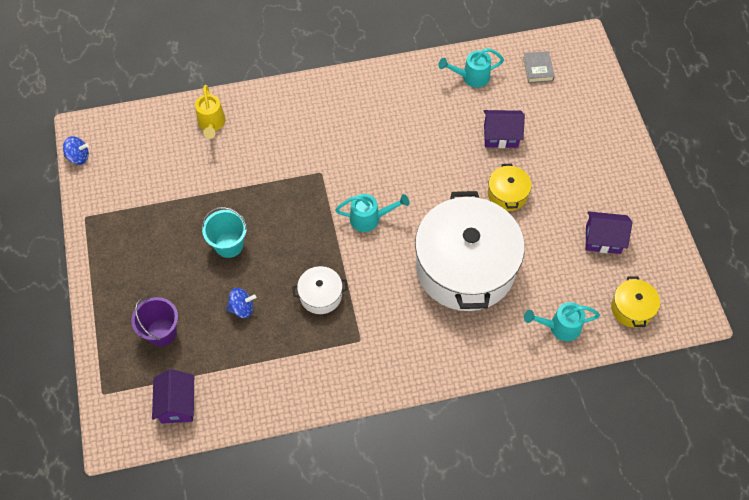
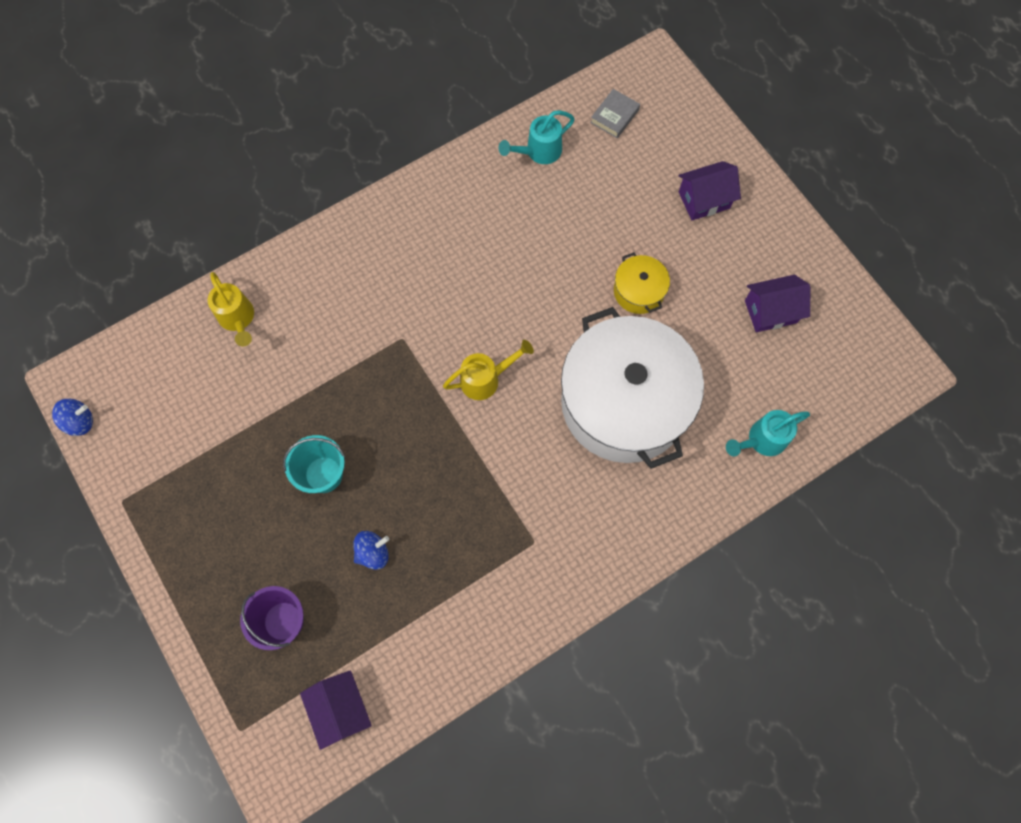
camera: 20 degrees left, 10 degrees up
white pot [292,266,348,314] -> none
turquoise watering can [335,194,409,232] -> yellow watering can [443,340,534,400]
purple house [484,110,525,148] -> purple house moved to [678,161,741,220]
grey book [523,51,555,83] -> grey book turned 60 degrees clockwise [590,89,640,138]
yellow pot [611,277,660,328] -> none

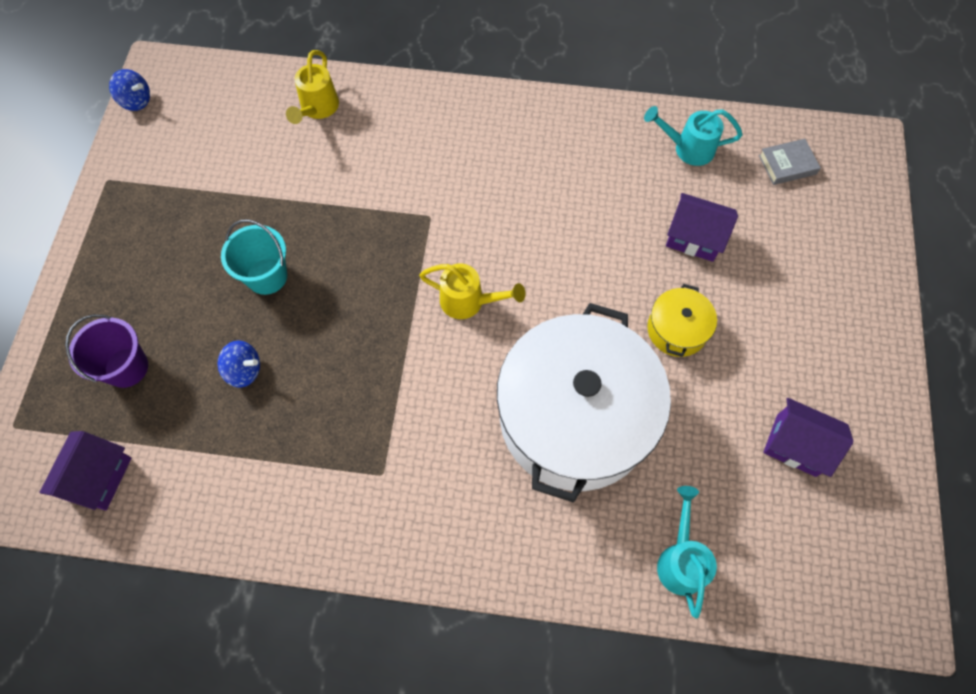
camera: 40 degrees right, 5 degrees down
purple house [678,161,741,220] -> purple house moved to [666,193,738,262]
turquoise watering can [726,410,810,456] -> turquoise watering can turned 75 degrees clockwise [657,486,717,618]

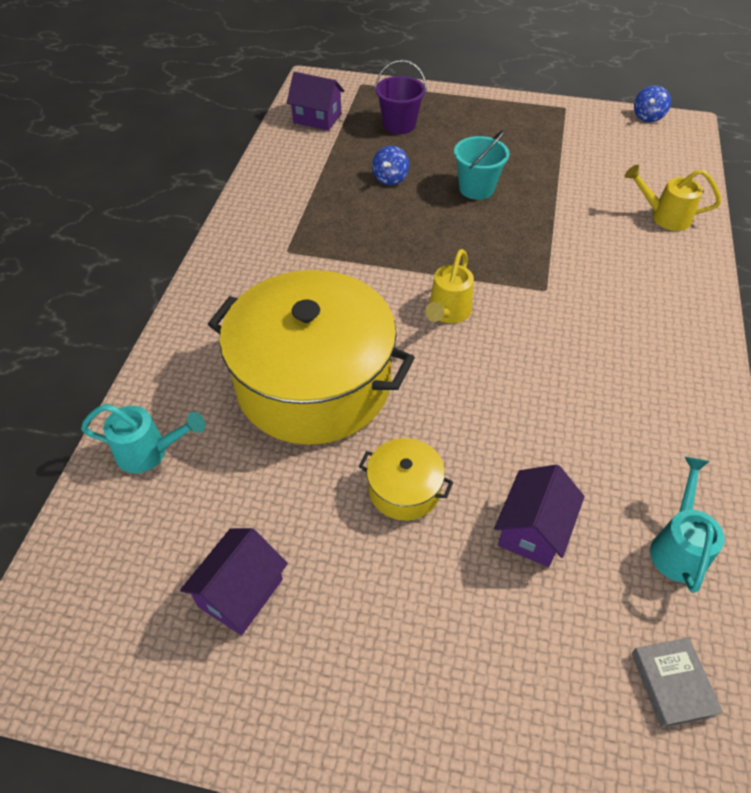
camera: 95 degrees right, 15 degrees down
white pot [497,303,671,503] -> yellow pot [208,270,415,445]

